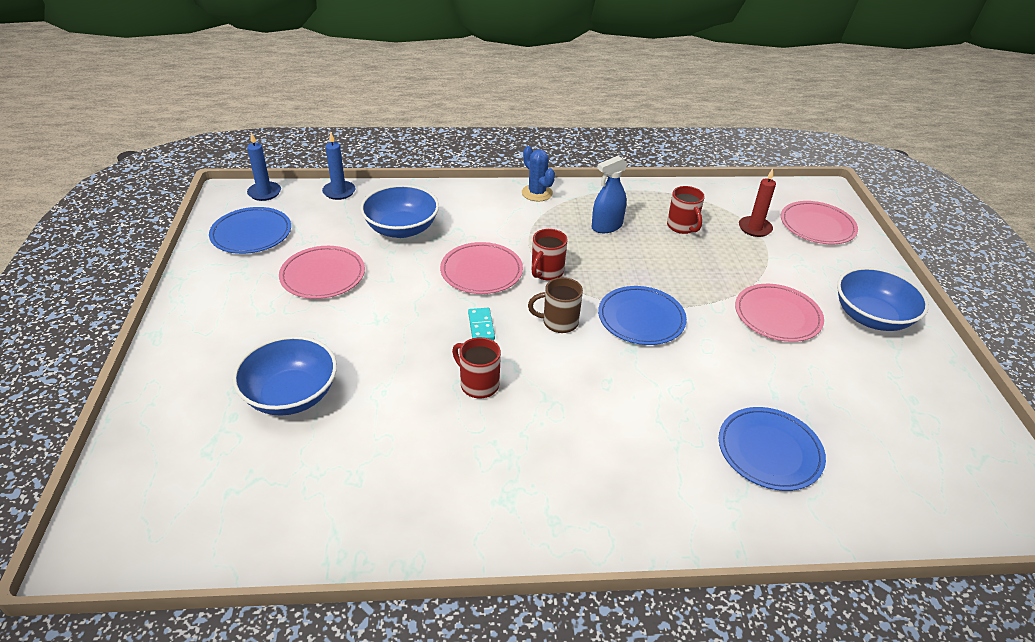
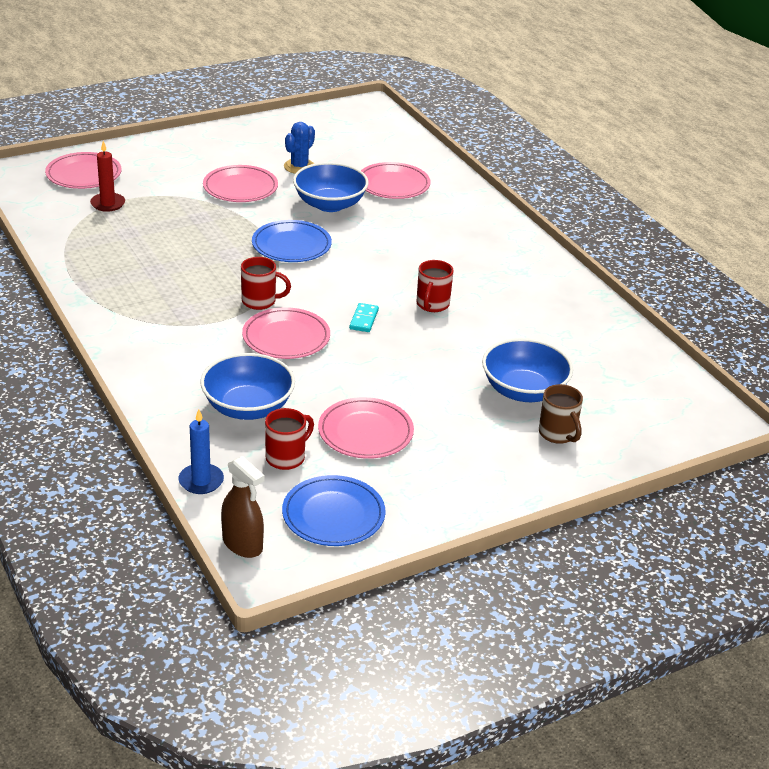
camera: 115 degrees left, 5 degrees down
blue candle [247,132,281,201] -> brown spray bottle [221,456,265,558]
turquoise domino [468,308,495,340] -> turquoise domino turned 45 degrees counterclockwise [349,303,379,332]
blue cactus [522,146,555,201] -> blue cactus moved to [284,122,315,174]
brown mug [528,277,583,333] -> brown mug moved to [539,384,583,444]
blue spray bottle [592,156,628,233] -> none
red mug [667,186,705,234] -> red mug moved to [265,408,314,470]
blue plate [719,407,826,491] -> pink plate [361,162,431,199]
blue bowl [837,267,929,331] -> blue bowl moved to [293,162,368,212]

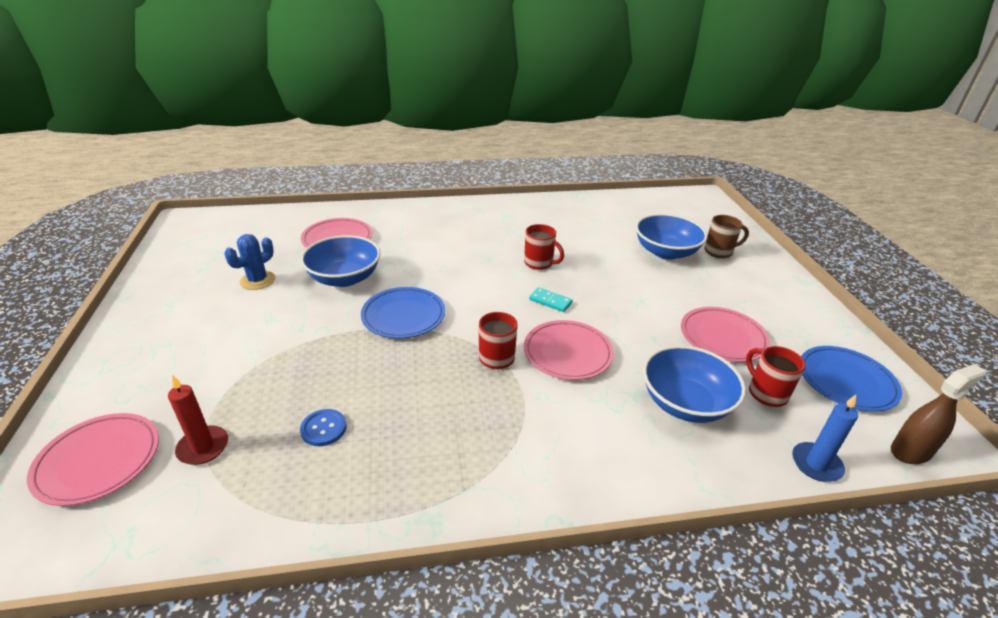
camera: 70 degrees left, 0 degrees up
pink plate [203,165,278,202] -> none
blue cactus [284,122,315,174] -> blue cactus turned 75 degrees clockwise [224,234,275,290]
none -> blue button [300,409,347,446]

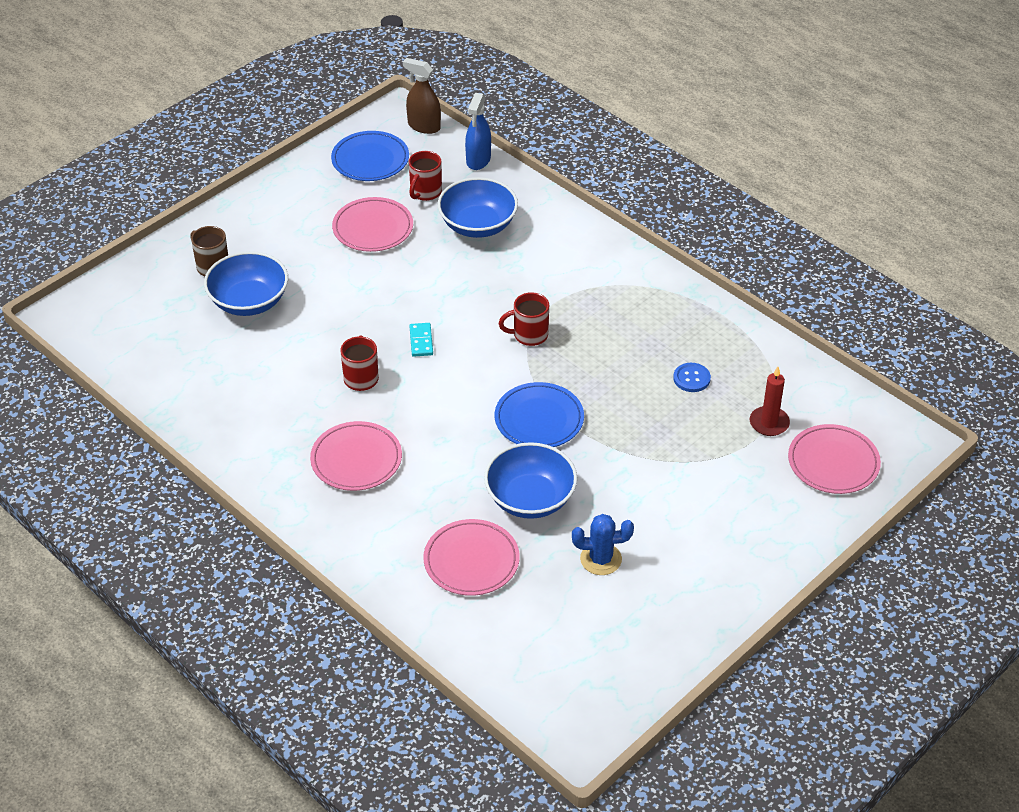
camera: 125 degrees left, 10 degrees up
pink plate [524,320,614,380] -> pink plate moved to [310,421,402,491]
blue candle [792,395,858,482] -> blue spray bottle [465,93,491,170]

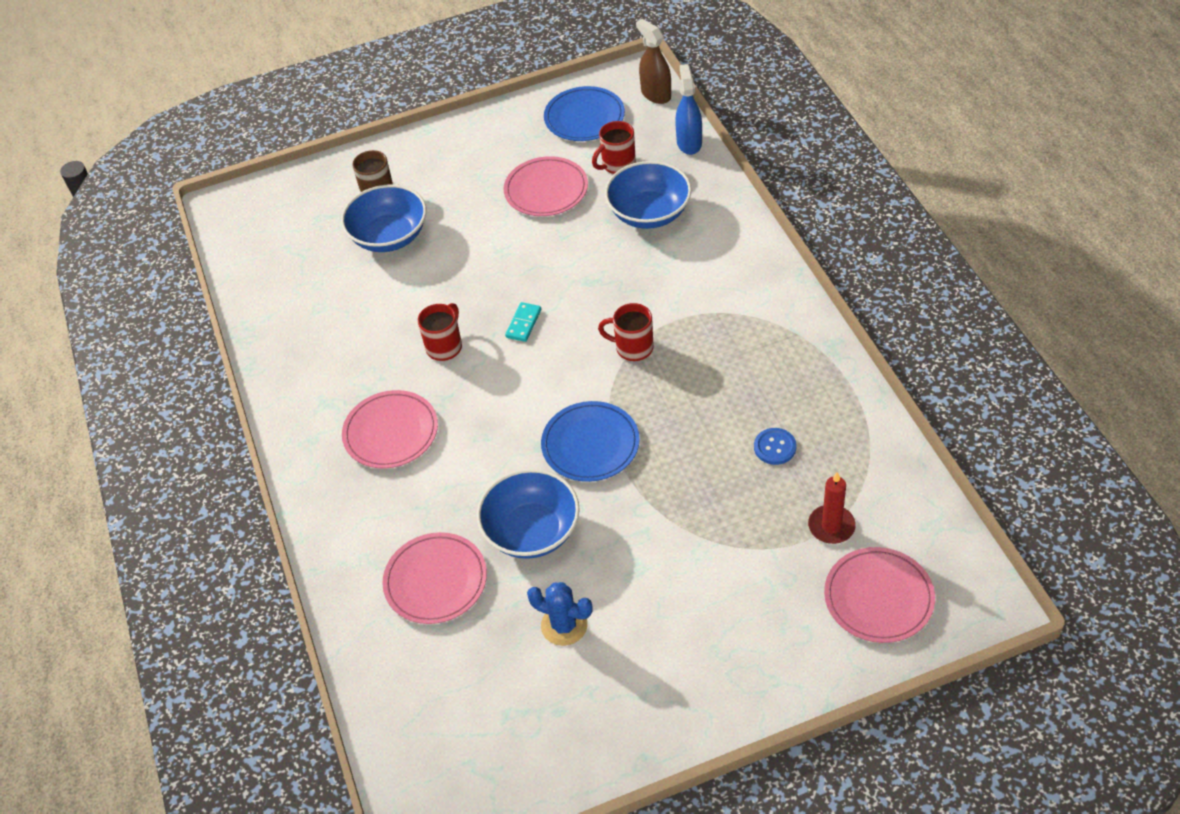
camera: 30 degrees right, 5 degrees up
blue spray bottle [465,93,491,170] -> blue spray bottle turned 135 degrees clockwise [675,64,702,155]

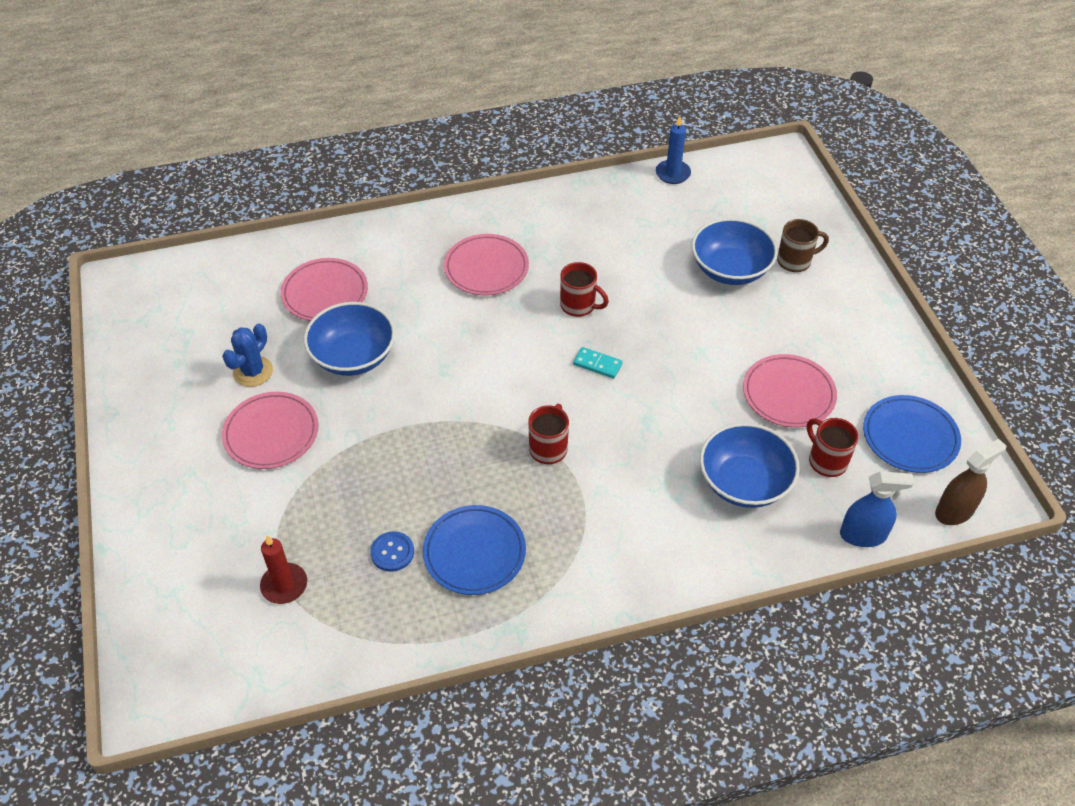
camera: 90 degrees right, 0 degrees up
blue plate [541,401,640,482] -> blue plate moved to [423,505,526,595]
pink plate [824,547,935,643] -> pink plate moved to [222,392,319,469]
none -> blue candle [656,116,691,184]

